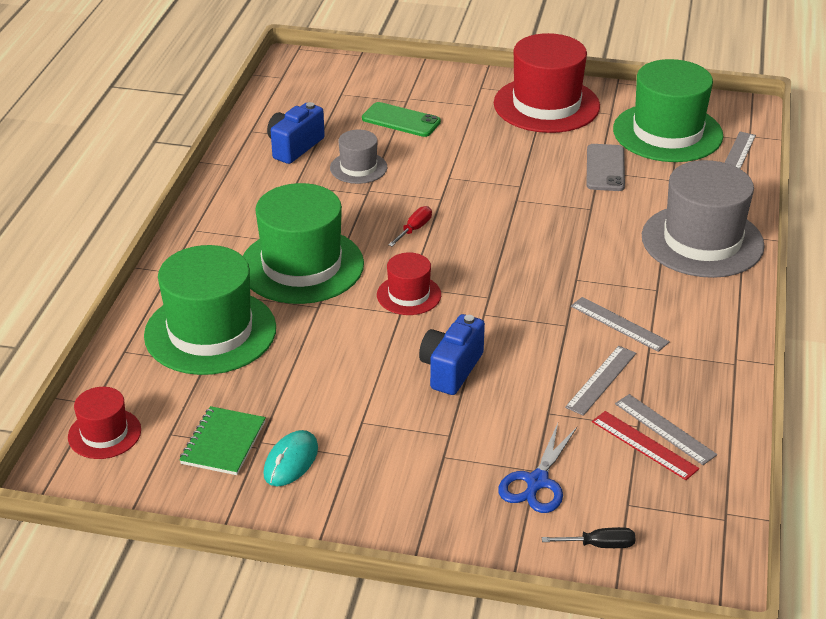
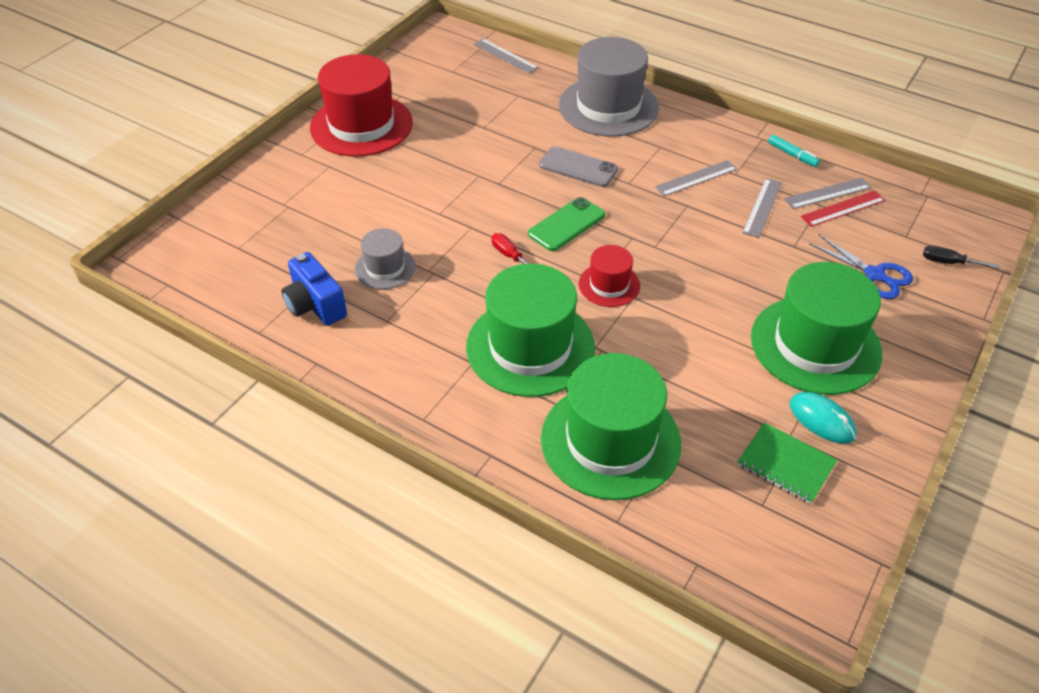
camera: 70 degrees left, 10 degrees up
red hat [68,387,141,459] -> none
green phone [362,102,441,137] -> green phone moved to [528,197,605,251]
blue camera [419,314,485,395] -> none
black screwdriver [542,527,635,548] -> black screwdriver turned 90 degrees counterclockwise [923,245,999,268]
grey ruler [565,346,636,416] -> grey ruler turned 60 degrees clockwise [742,178,782,238]
grey phone [586,144,625,191] -> grey phone moved to [539,146,618,187]
green hat [613,59,723,162] -> green hat moved to [751,262,882,395]
none -> turquoise marker [768,135,820,167]

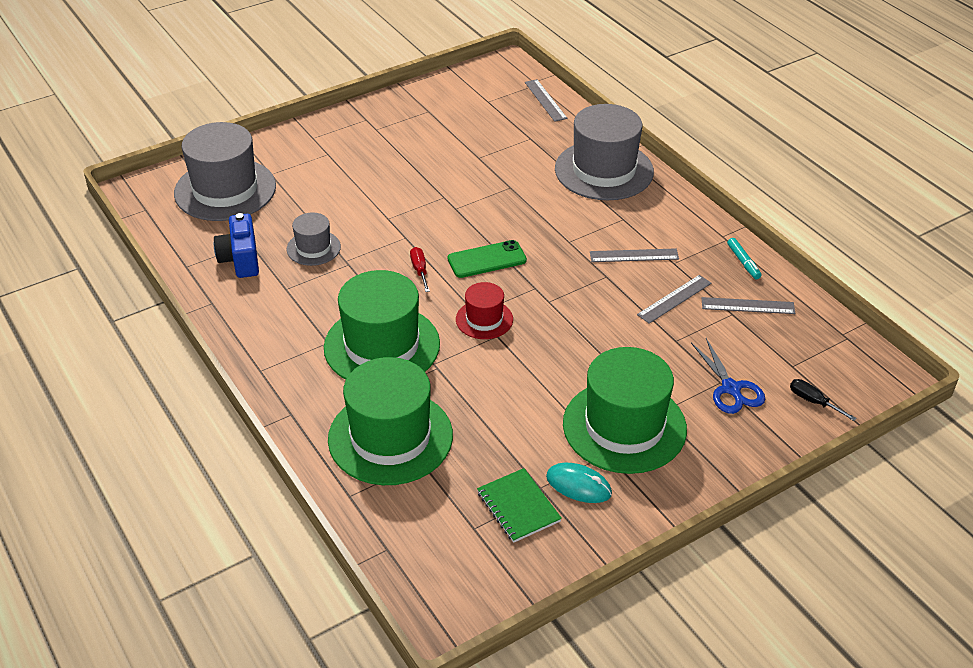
camera: 25 degrees right, 5 degrees down
red hat [310,54,413,157] -> none
grey phone [539,146,618,187] -> none
turquoise mouse [790,392,856,444] -> turquoise mouse turned 45 degrees counterclockwise [546,463,612,503]
red ruler [801,190,885,227] -> none
none -> grey hat [174,122,276,221]

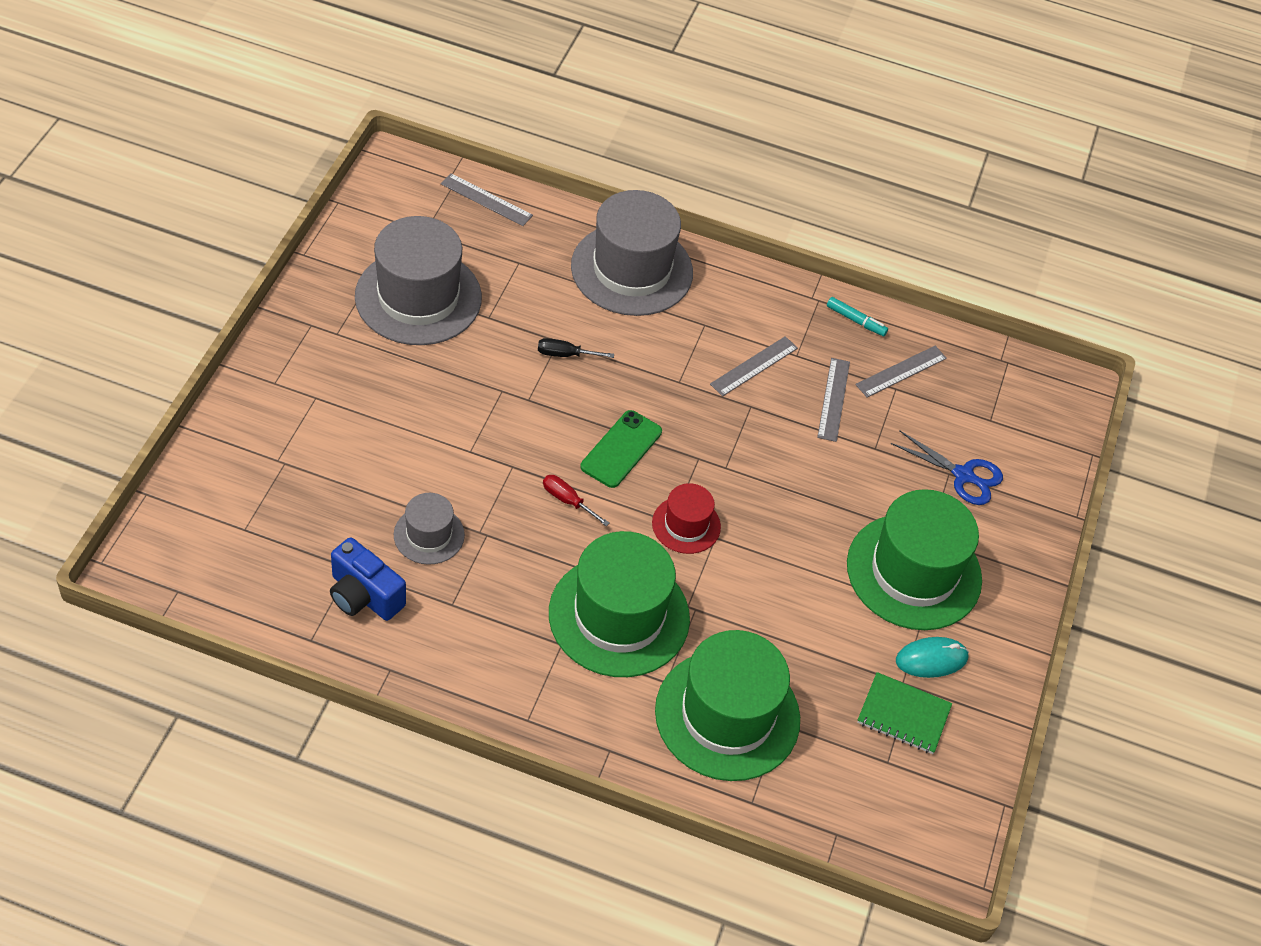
camera: 45 degrees left, 10 degrees up
grey hat [174,122,276,221] -> grey hat moved to [355,216,482,345]
black screwdriver [790,379,856,421] -> black screwdriver moved to [538,338,614,358]

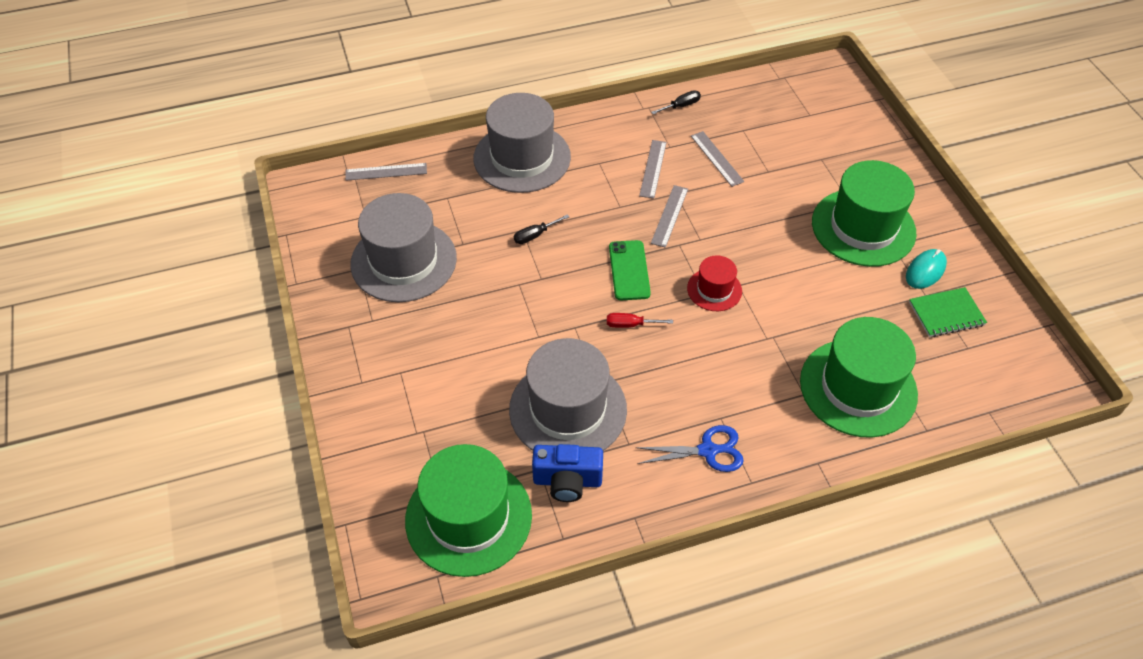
camera: 30 degrees left, 0 degrees up
grey hat [394,493,465,565] -> grey hat [509,338,627,451], size x1.97
green hat [549,531,690,677] -> green hat moved to [405,444,532,577]
turquoise marker [827,297,888,336] -> black screwdriver [651,90,701,114]
grey ruler [855,346,947,398] -> grey ruler moved to [651,185,688,248]
blue scissors [891,430,1003,505] -> blue scissors moved to [635,425,744,472]

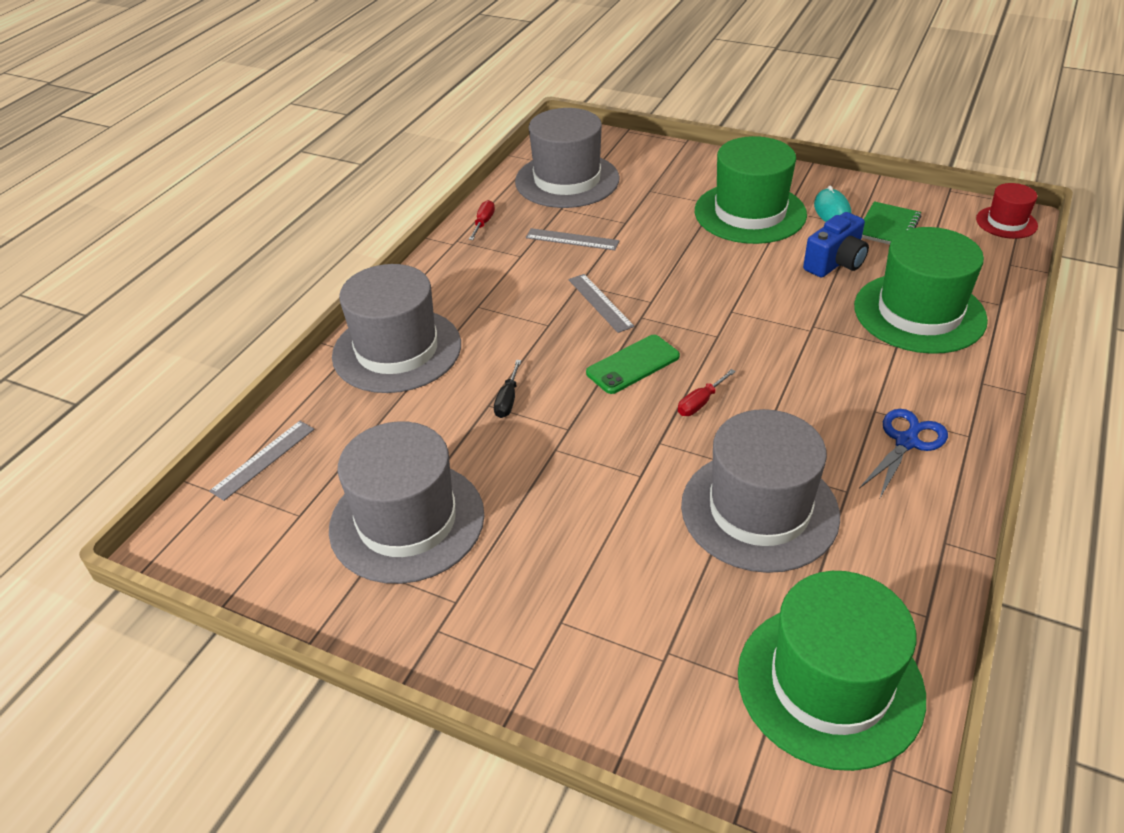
camera: 45 degrees left, 10 degrees down
blue camera [532,444,603,502] -> blue camera moved to [803,212,869,278]
green phone [609,240,651,300] -> green phone turned 75 degrees counterclockwise [586,335,680,394]
grey ruler [639,140,667,199] -> none
black screwdriver [651,90,701,114] -> red screwdriver [469,200,495,240]
red hat [687,255,742,311] -> red hat moved to [976,183,1038,239]
none -> grey hat [515,108,619,208]

